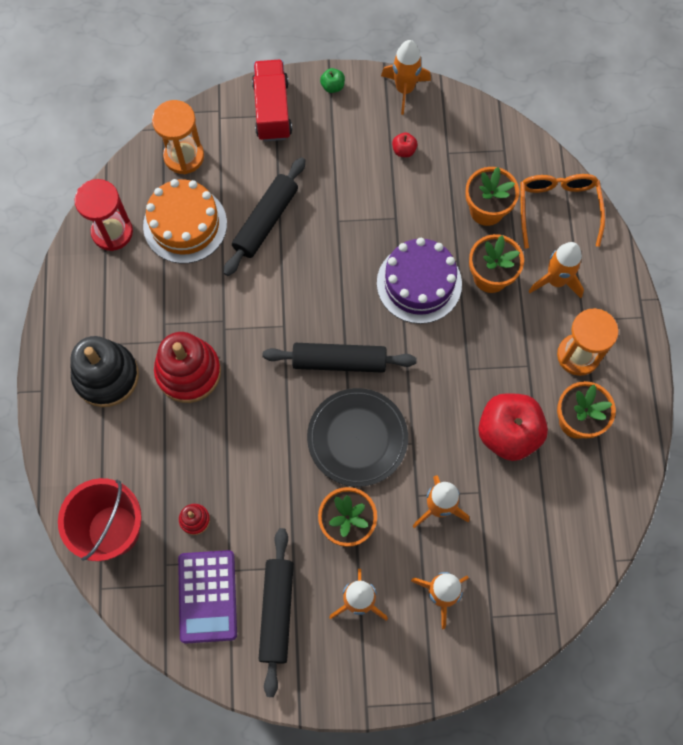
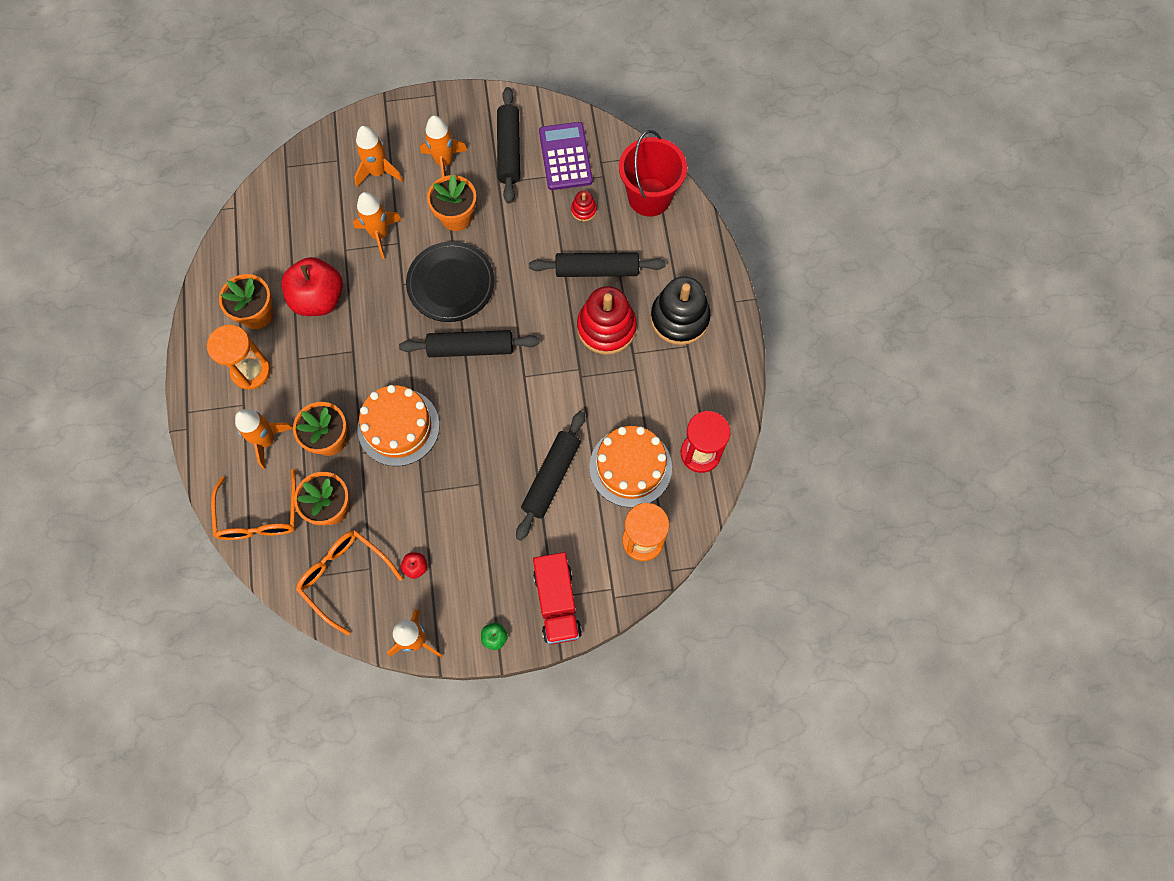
camera: 175 degrees right, 0 degrees up
purple cake [377,238,462,324] -> orange cake [357,385,440,466]
none -> orange glasses [296,530,403,635]
none -> black rolling pin [529,252,666,277]

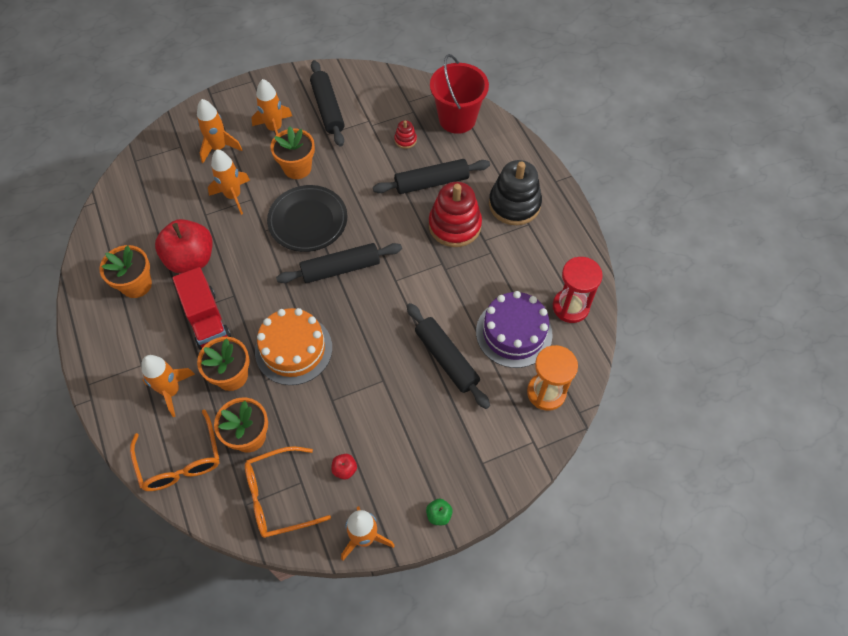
camera: 15 degrees left, 10 degrees down
orange hourglass [207,325,271,390] -> none
orange glasses [296,530,403,635] -> orange glasses turned 45 degrees counterclockwise [245,446,331,538]
black rolling pin [516,411,585,541] -> black rolling pin turned 45 degrees counterclockwise [407,303,490,409]
red truck [533,552,582,644] -> red truck moved to [172,267,231,350]
purple calculator [539,122,593,190] -> none
orange cake [589,426,672,508] -> purple cake [476,291,553,368]

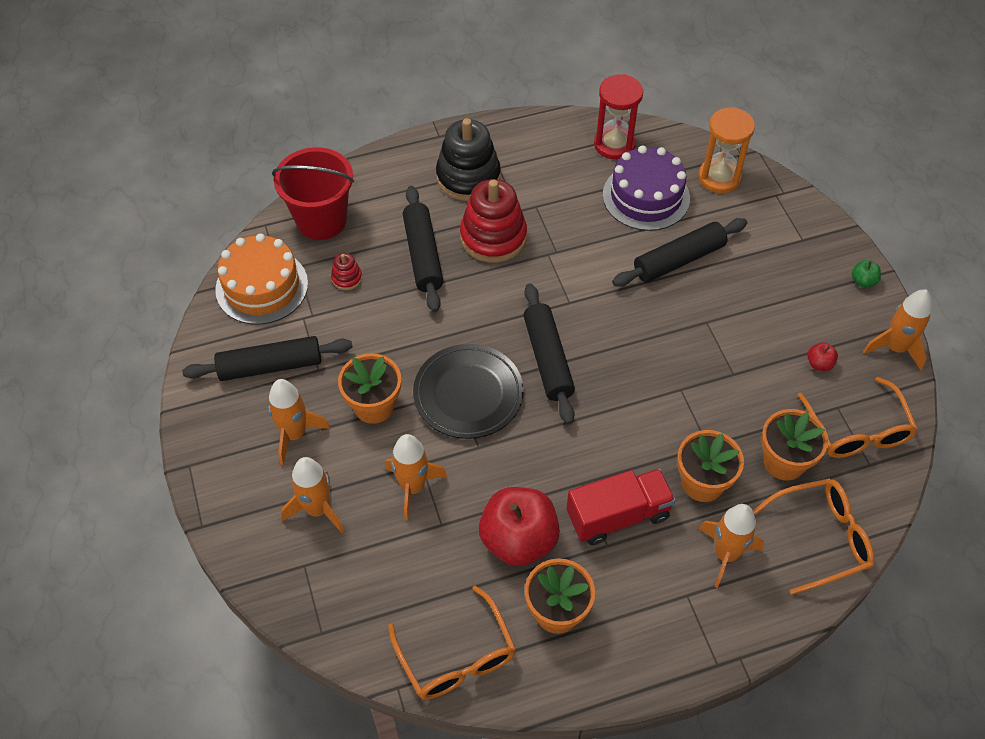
camera: 85 degrees left, 5 degrees down
orange cake [255,308,332,385] -> orange cake moved to [215,233,308,325]
none -> orange glasses [388,586,516,700]

